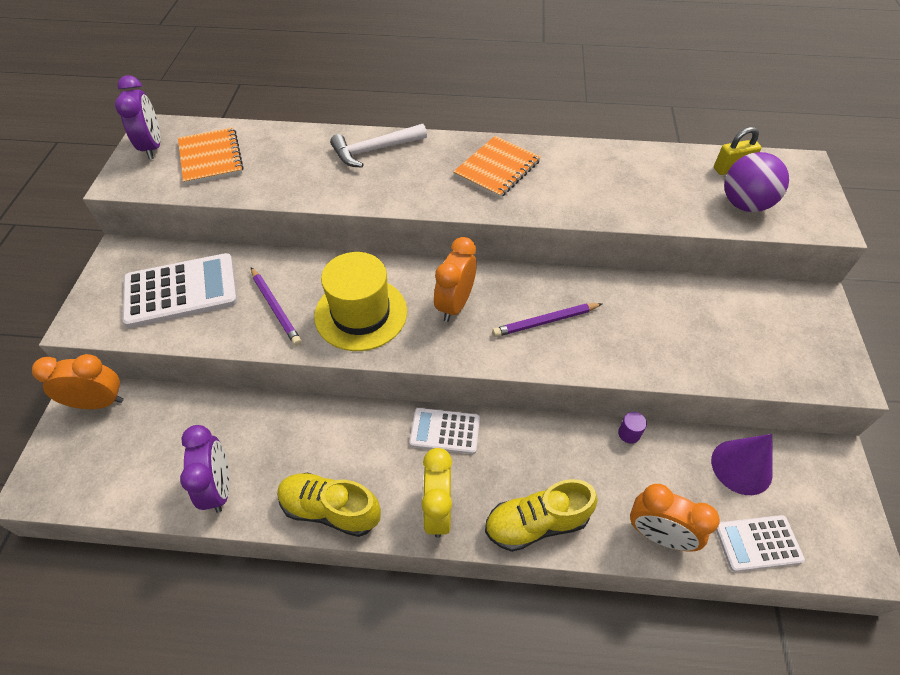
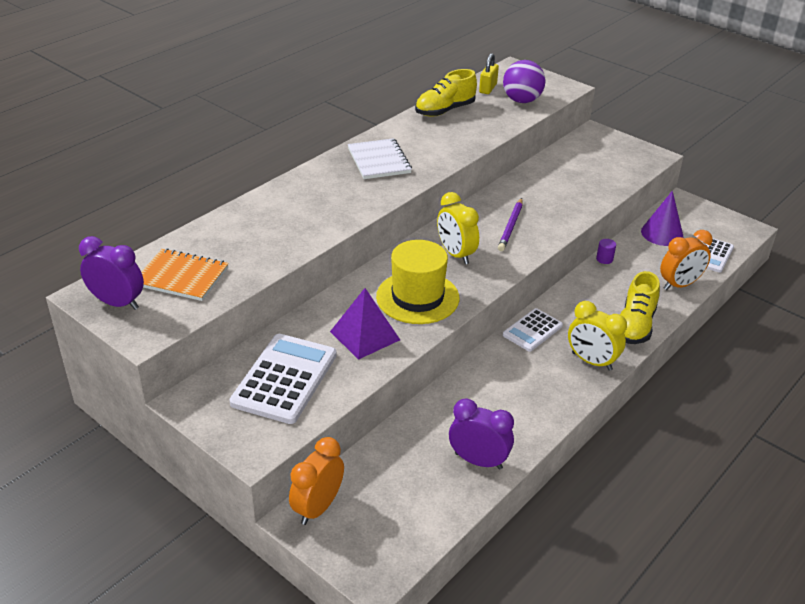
camera: 55 degrees left, 15 degrees down
purple pencil [251,267,302,346] -> purple pyramid [330,288,400,360]
yellow shoe [277,472,381,537] -> yellow shoe moved to [415,69,477,117]
white hammer [330,124,427,168] -> none
orange clock [434,237,476,322] -> yellow clock [437,192,479,264]
orange notebook [453,136,541,198] -> white notebook [348,138,412,179]

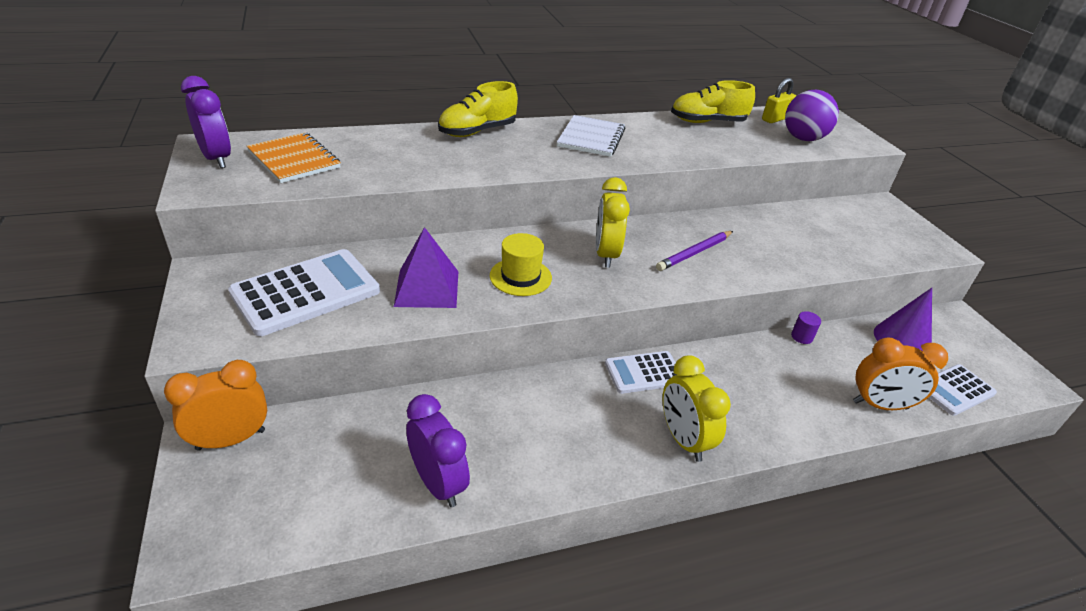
camera: 30 degrees right, 0 degrees up
yellow hat [376,240,459,324] -> yellow hat [490,233,552,296], size x0.63
yellow shoe [620,271,660,344] -> yellow shoe moved to [438,81,518,137]

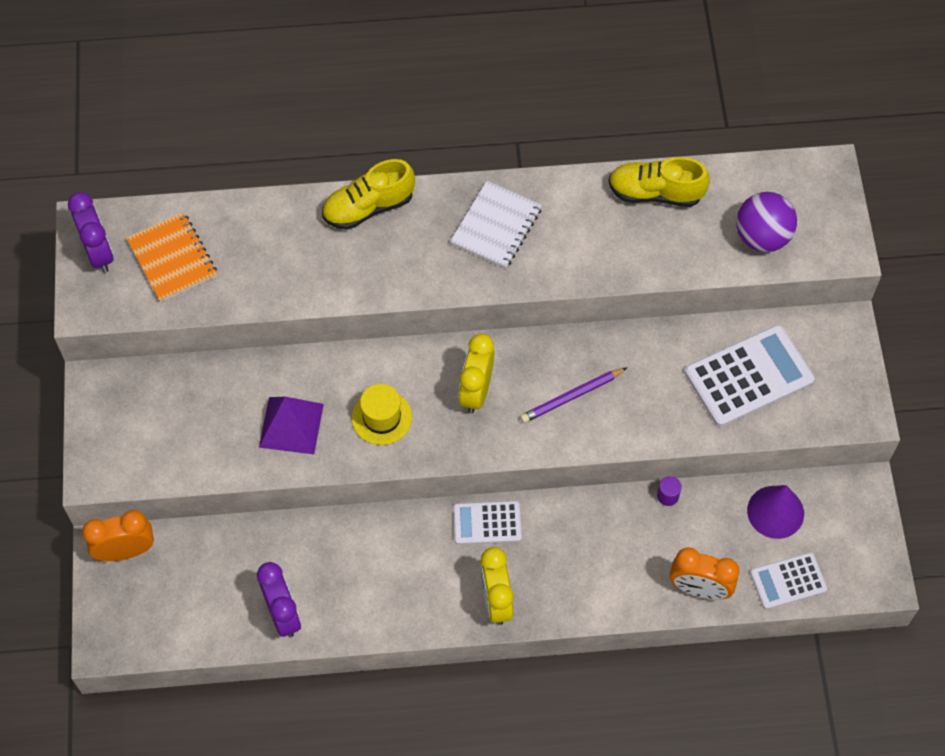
camera: 15 degrees right, 25 degrees up
white calculator [228,249,380,336] -> white calculator moved to [685,325,815,427]
yellow padlock [762,78,796,123] -> none

